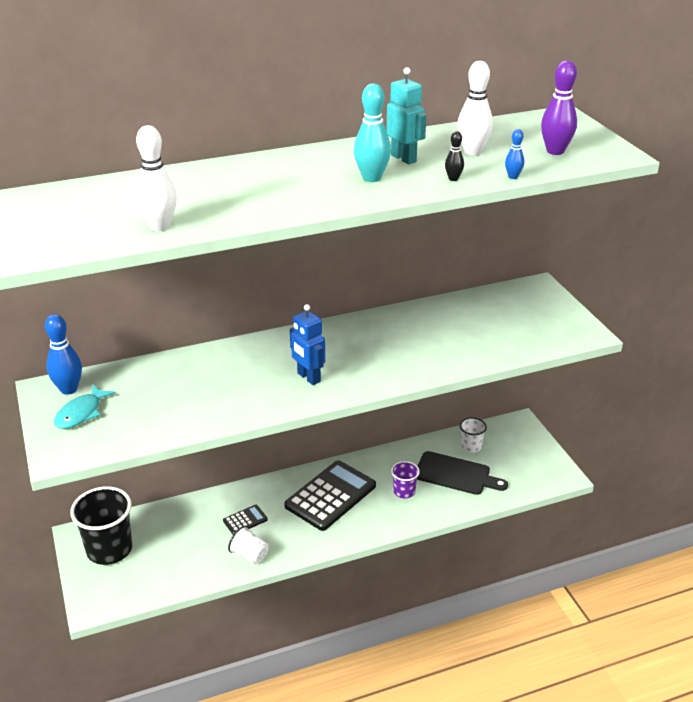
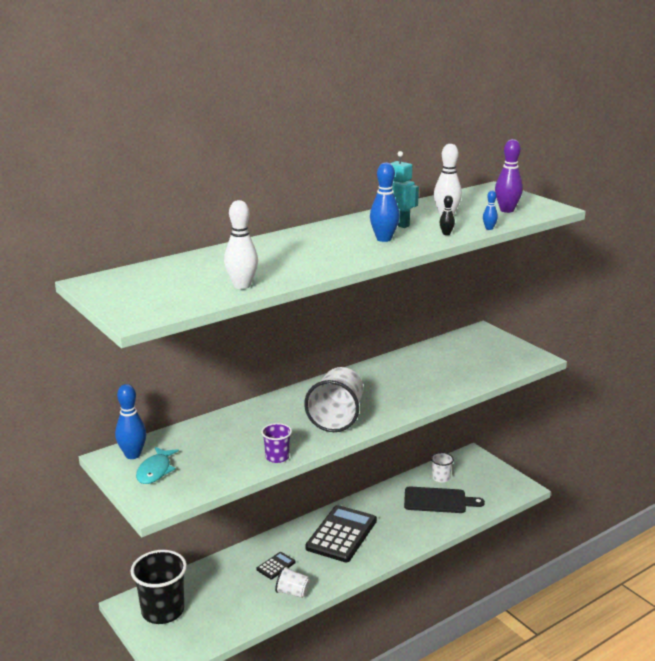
camera: 15 degrees left, 10 degrees down
blue robot [290,304,325,385] -> white cup [304,367,363,432]
turquoise bowling pin [354,83,391,182] -> blue bowling pin [370,162,400,242]
purple cup [391,461,420,498] -> purple cup moved to [261,423,292,463]

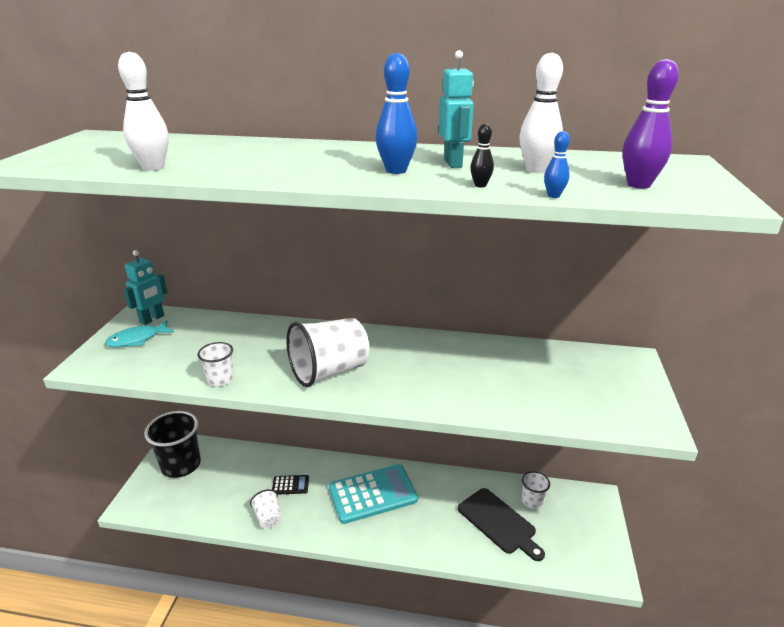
camera: 45 degrees right, 5 degrees up
blue bowling pin [115,384,146,459] -> turquoise robot [124,250,167,325]
purple cup [261,423,292,463] -> white cup [198,342,234,386]
black calculator [305,505,377,562] -> turquoise calculator [329,464,418,524]

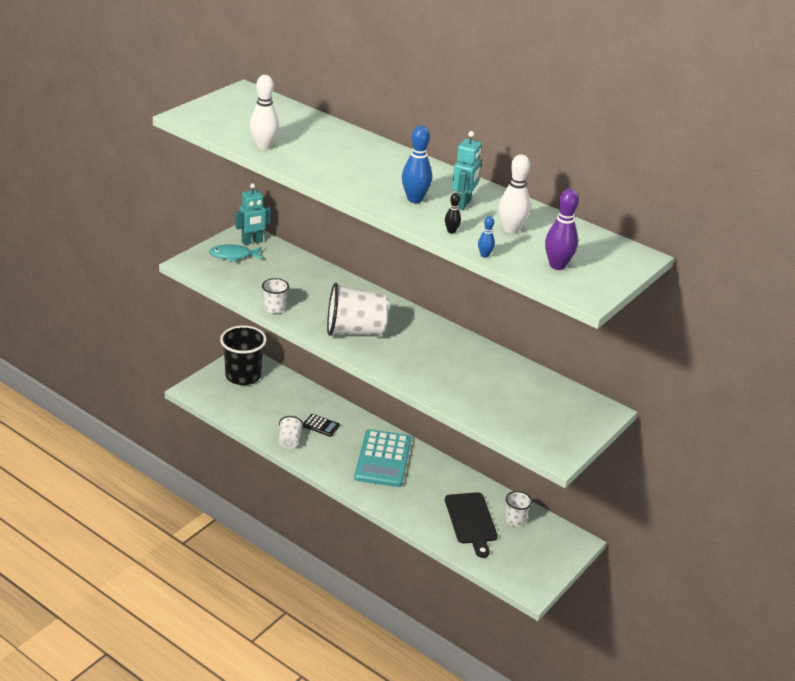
camera: 25 degrees right, 5 degrees up
turquoise calculator [329,464,418,524] -> turquoise calculator turned 90 degrees clockwise [354,429,412,487]

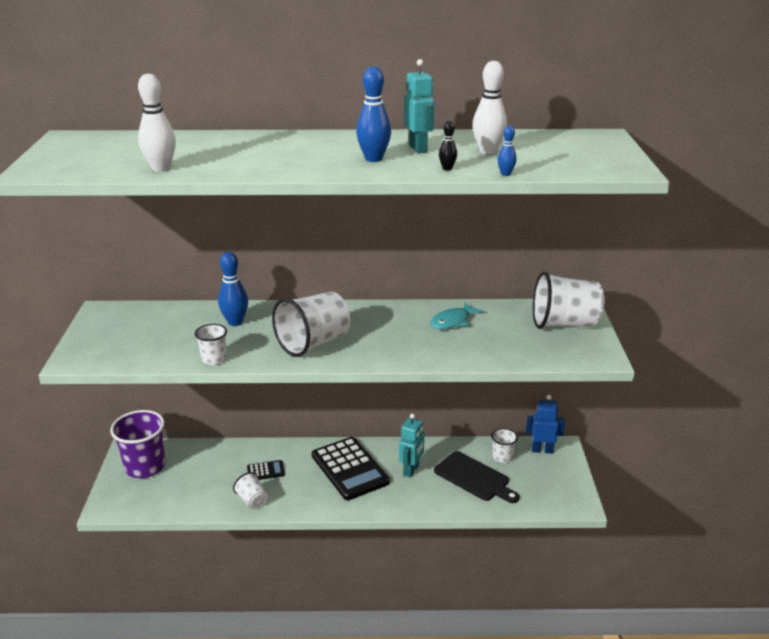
camera: 35 degrees left, 5 degrees down
turquoise fish [209,244,262,262] -> turquoise fish moved to [430,302,483,329]
black cup [220,325,267,385] -> purple cup [110,410,166,478]
turquoise robot [236,184,271,245] -> turquoise robot moved to [399,413,424,478]
turquoise calculator [354,429,412,487] -> black calculator [312,437,390,500]
purple bowling pin [545,189,579,270] -> none
none -> blue bowling pin [218,252,248,326]
none -> blue robot [526,395,565,454]
none -> white cup [533,271,604,329]

